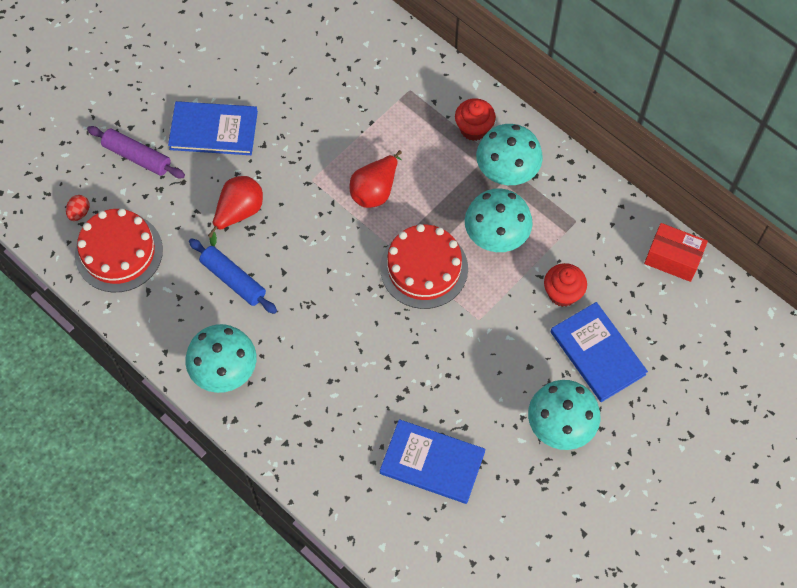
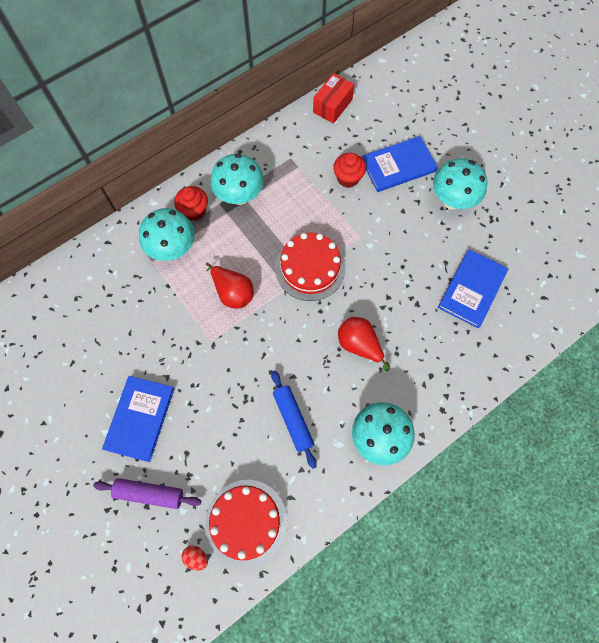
camera: 80 degrees left, 5 degrees up
purple rolling pin [87,126,185,178] -> purple rolling pin turned 60 degrees clockwise [93,478,201,509]
blue rolling pin [189,238,277,314] -> blue rolling pin turned 75 degrees counterclockwise [271,371,317,469]
red pear [208,176,263,246] -> red pear moved to [338,317,390,372]
turquoise mushroom [465,188,533,252] -> turquoise mushroom moved to [139,208,195,261]

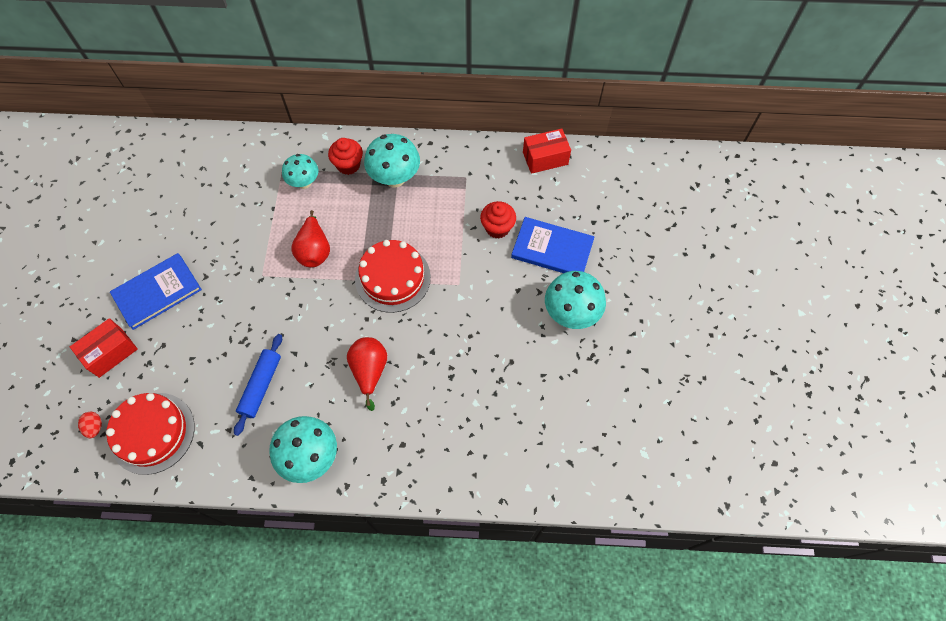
camera: 40 degrees right, 5 degrees down
purple rolling pin [93,478,201,509] -> red box [70,318,138,378]
turquoise mushroom [139,208,195,261] -> turquoise mushroom [282,154,319,189], size x0.66
blue book [438,249,508,328] -> none

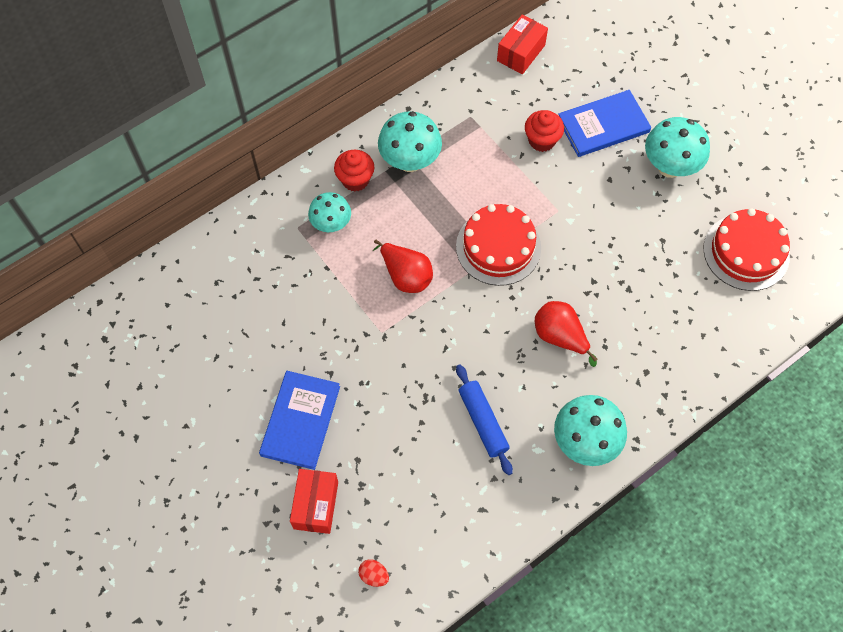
camera: 40 degrees left, 0 degrees up
red cake [106,393,195,475] -> red cake moved to [703,208,790,291]

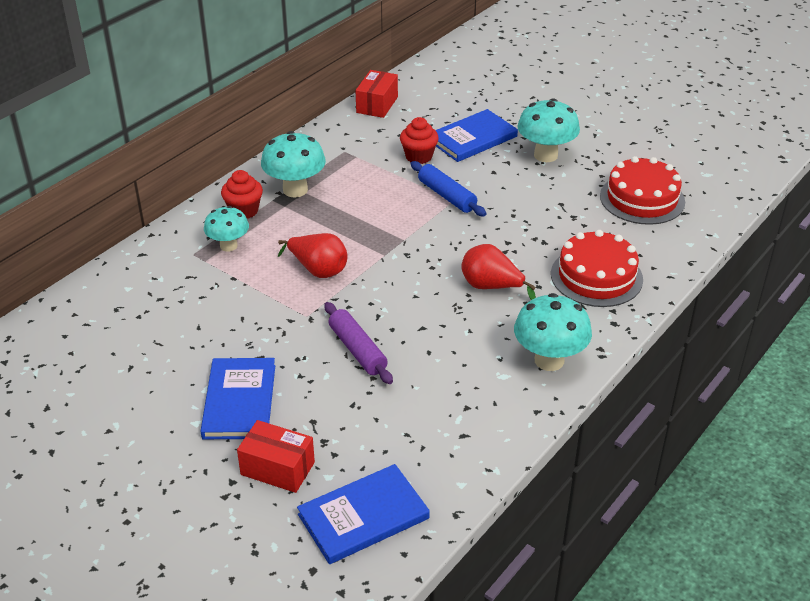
camera: 15 degrees left, 25 degrees down
red box [290,469,338,534] -> red box turned 60 degrees counterclockwise [237,420,315,493]
red egg [358,560,389,587] -> blue book [297,464,430,564]
red cake [456,204,541,286] -> red cake moved to [551,230,643,307]
blue rolling pin [456,364,513,475] -> blue rolling pin moved to [410,161,487,216]
none -> purple rolling pin [324,302,393,384]

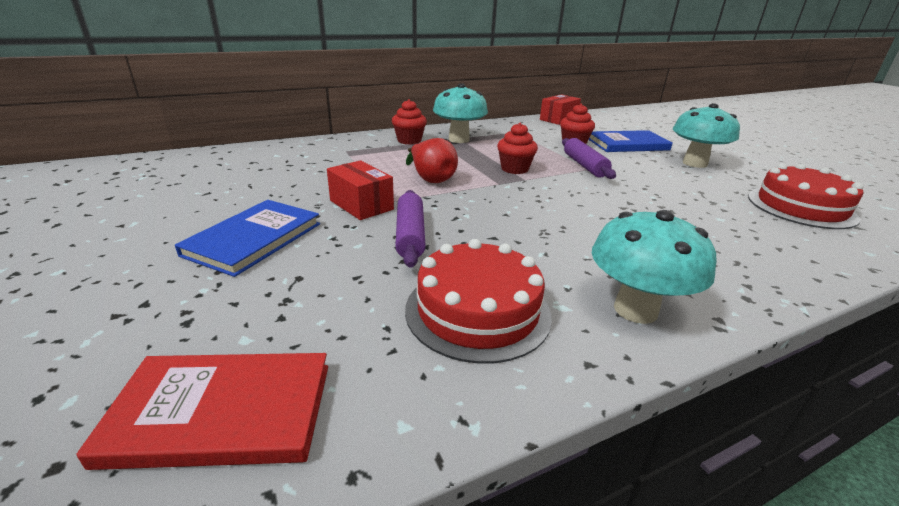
camera: 25 degrees right, 10 degrees down
turquoise mushroom [204,206,249,252] -> none
red box [237,420,315,493] -> red box moved to [327,160,394,220]
blue book [297,464,430,564] -> red book [76,353,328,470]
blue rolling pin [410,161,487,216] -> purple rolling pin [562,138,616,179]
red pear [461,244,536,300] -> none
red cake [551,230,643,307] -> red cake moved to [405,239,552,364]
none -> red cupcake [497,123,538,174]

